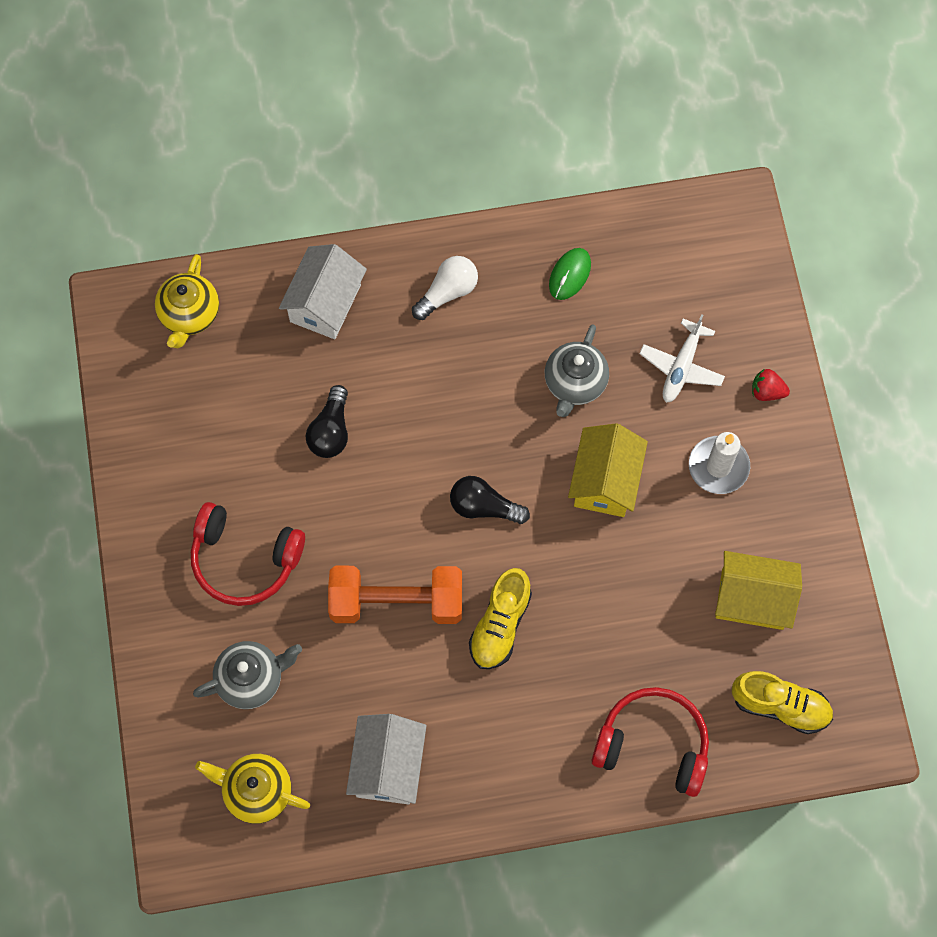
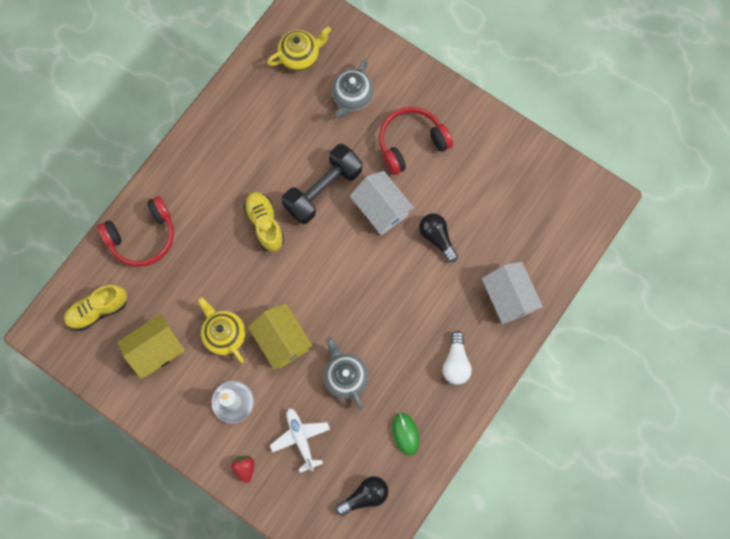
camera: 135 degrees right, 5 degrees up
yellow teapot [155,254,219,348] -> yellow teapot moved to [198,297,246,363]
orange dumbbell [328,566,462,624] -> black dumbbell [282,144,362,224]
white house [346,714,426,804] -> white house moved to [350,171,414,235]
black light bulb [450,476,530,524] -> black light bulb moved to [336,476,388,516]
red strawberry [752,369,790,401] -> red strawberry turned 75 degrees counterclockwise [231,456,254,483]

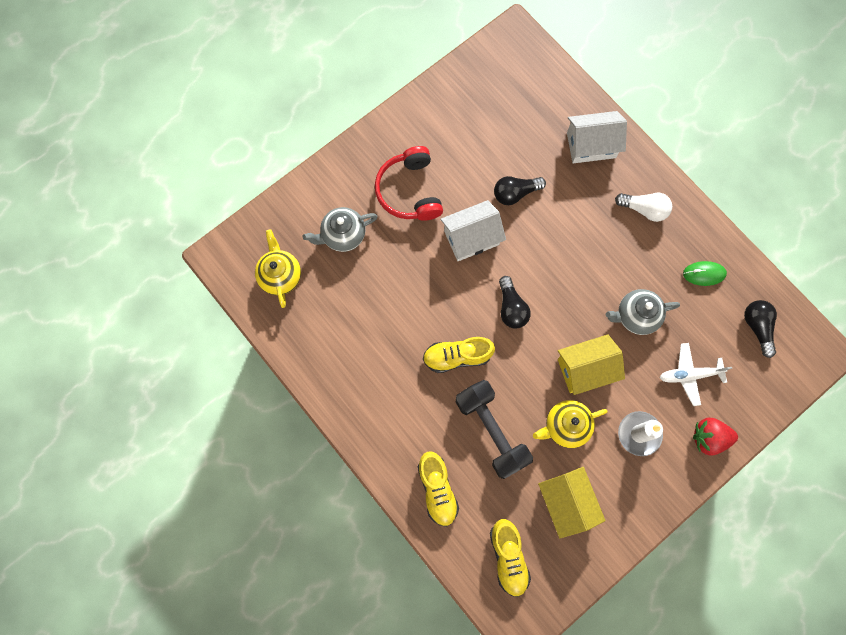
camera: 75 degrees left, 0 degrees up
red headphones [97,196,174,267] -> yellow shoe [418,451,459,527]
red strawberry [231,456,254,483] -> red strawberry [693,418,738,456], size x1.54
black dumbbell [282,144,362,224] -> black dumbbell moved to [456,380,533,479]
grey teapot [332,59,374,118] -> grey teapot turned 120 degrees clockwise [303,207,378,252]
none -> black light bulb [499,276,531,329]

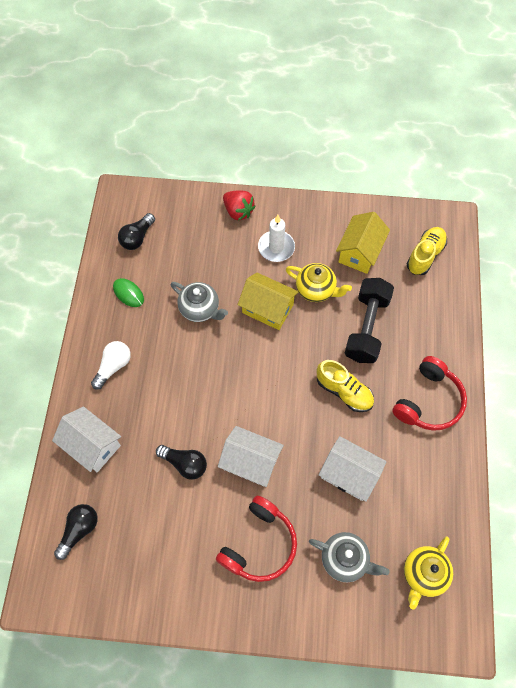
camera: 135 degrees left, 10 degrees down
yellow shoe [418,451,459,527] -> none
black light bulb [499,276,531,329] -> black light bulb moved to [54,504,98,560]
white light bulb [615,193,672,222] -> white light bulb turned 60 degrees clockwise [91,341,131,390]
white plane [660,343,732,406] -> none
none -> white house [319,436,386,502]
none -> red headphones [392,356,467,431]

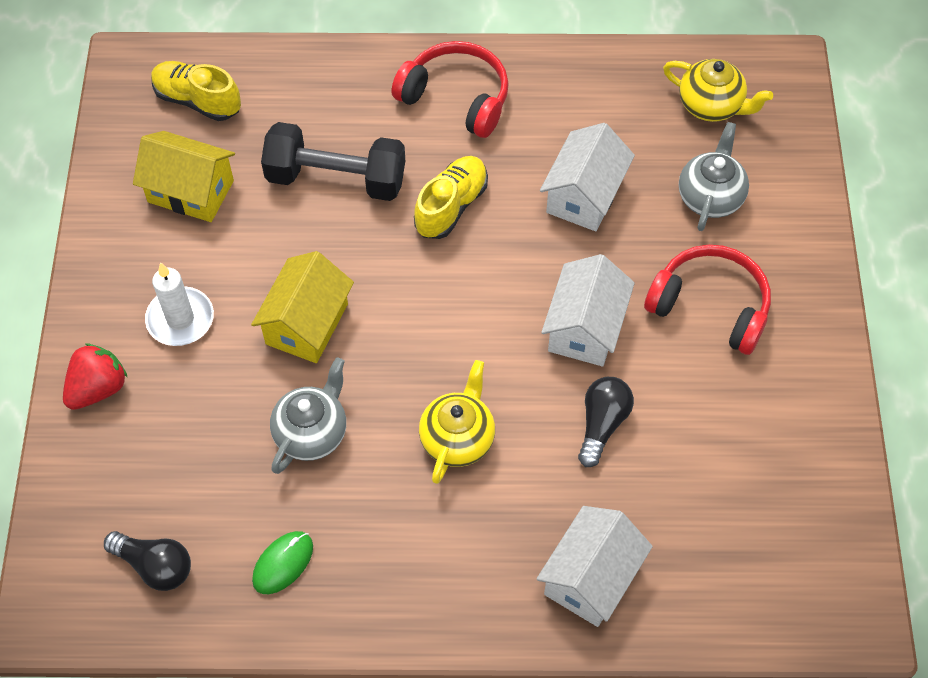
camera: 95 degrees left, 5 degrees down
black light bulb [54,504,98,560] -> none
white light bulb [91,341,131,390] -> none
yellow teapot [286,263,352,302] -> yellow teapot moved to [419,360,495,484]

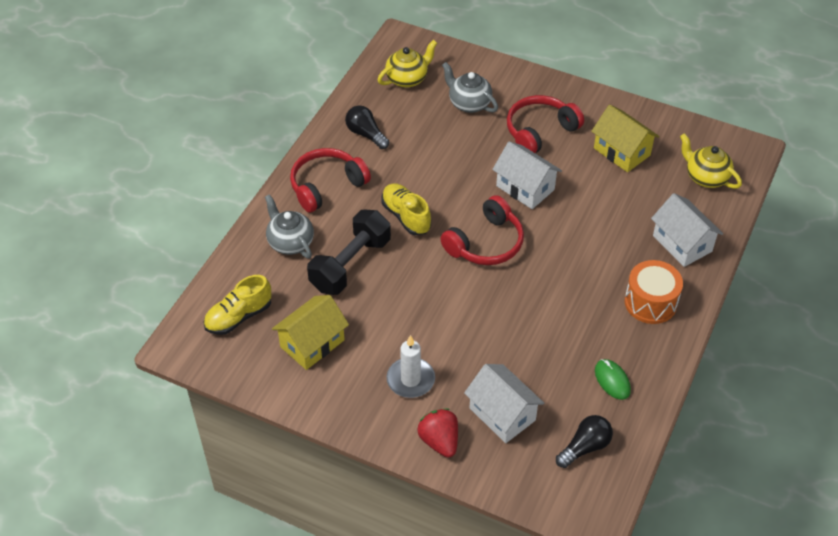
camera: 65 degrees left, 10 degrees down
yellow house [251,251,354,363] -> yellow house moved to [591,105,660,172]
grey teapot [270,357,346,474] -> grey teapot moved to [265,194,314,259]
yellow teapot [419,360,495,484] -> yellow teapot moved to [680,133,742,189]
white house [540,123,635,231] -> white house moved to [464,364,544,443]
black light bulb [578,377,634,467] -> black light bulb moved to [345,106,389,149]
none -> red headphones [440,195,524,265]
none -> orange drum [625,260,683,324]

